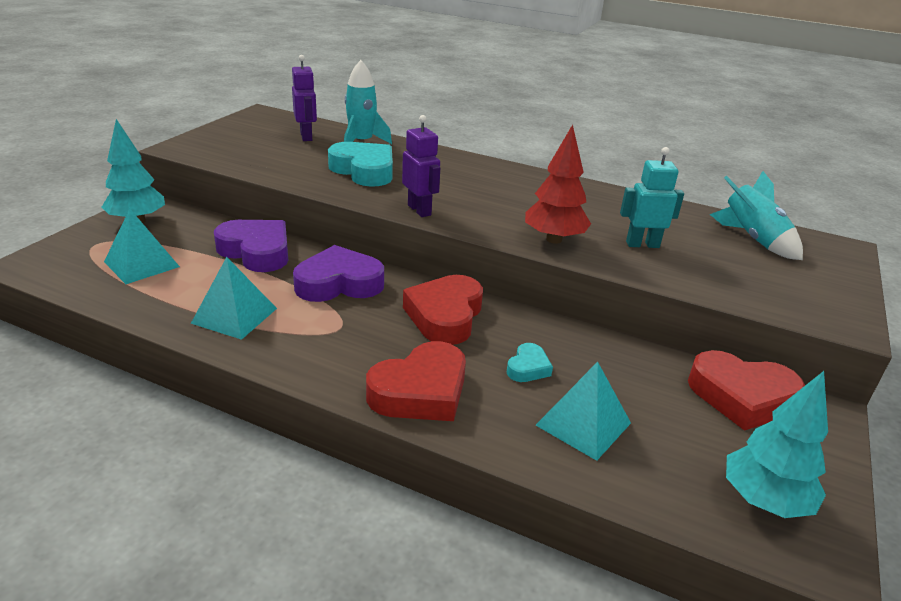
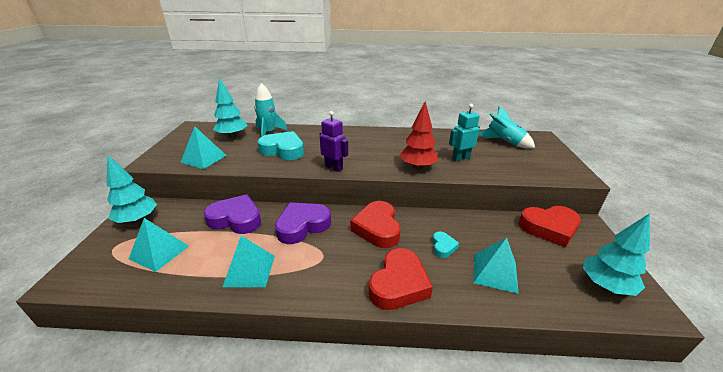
camera: 20 degrees left, 0 degrees up
purple robot [292,55,317,141] -> turquoise tree [213,77,248,138]
none -> turquoise pyramid [180,126,227,169]

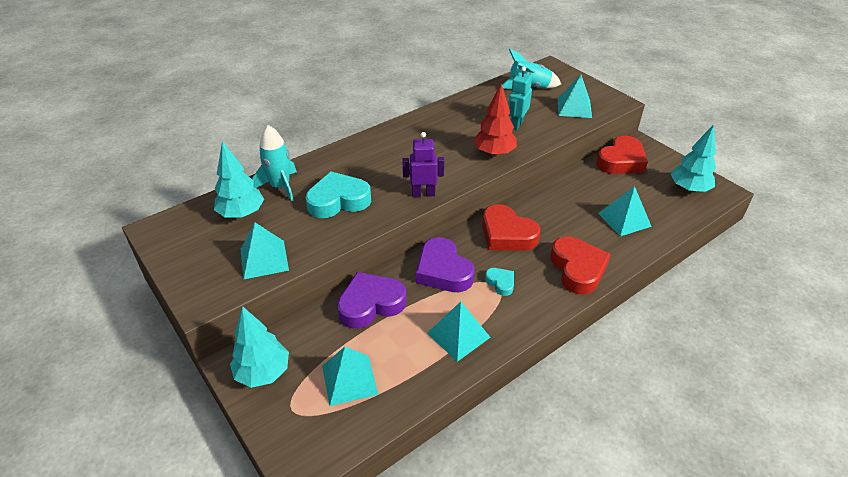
camera: 40 degrees left, 10 degrees up
purple heart [275,202,331,244] -> purple heart turned 45 degrees counterclockwise [416,237,474,292]
turquoise heart [432,232,459,258] -> turquoise heart moved to [485,268,514,296]
none -> turquoise pyramid [558,75,592,118]

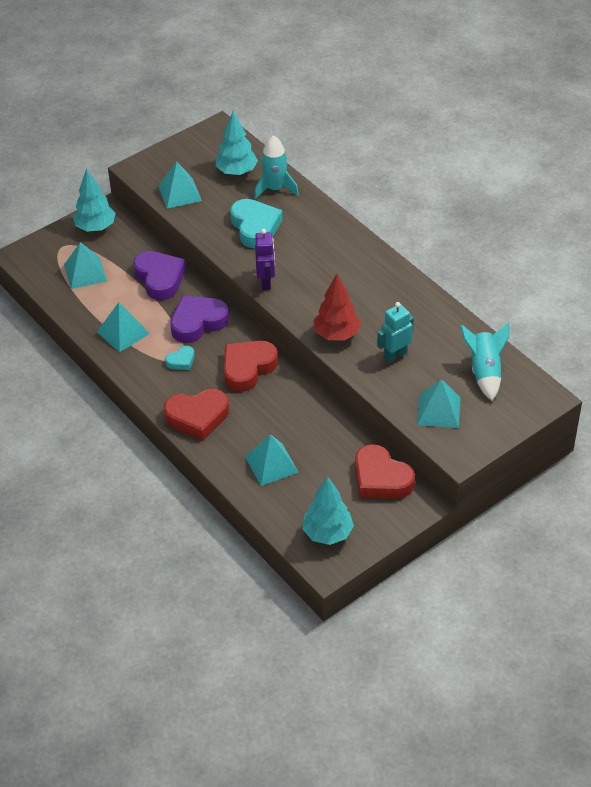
camera: 90 degrees right, 5 degrees up
turquoise robot [508,66,532,131] -> turquoise robot turned 60 degrees counterclockwise [377,302,414,363]

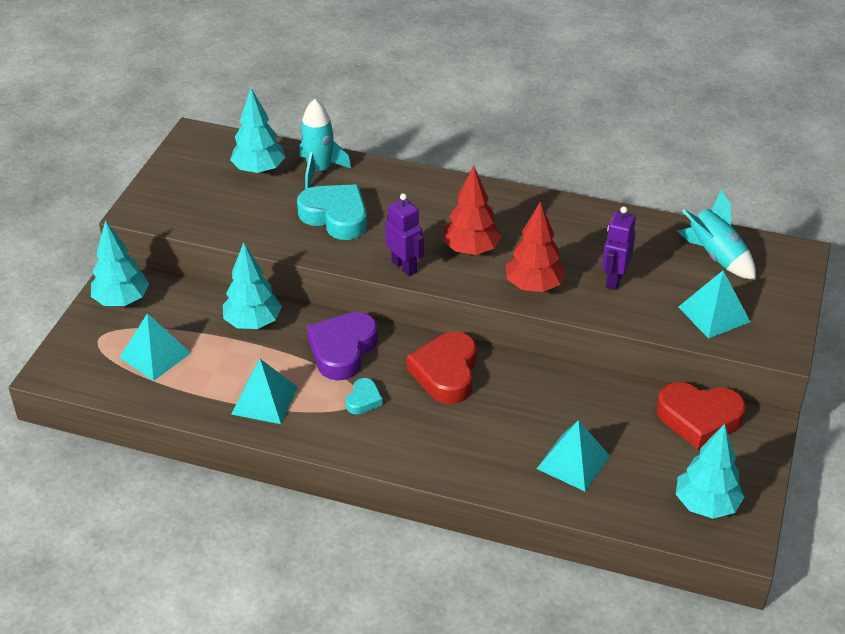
camera: 35 degrees left, 5 degrees down
purple heart [133,251,186,300] -> turquoise tree [223,242,282,329]
turquoise pyramid [158,162,202,209] -> none
red heart [164,389,229,441] -> none
turquoise robot [377,302,414,363] -> purple robot [602,206,636,290]
none -> red tree [443,166,502,255]

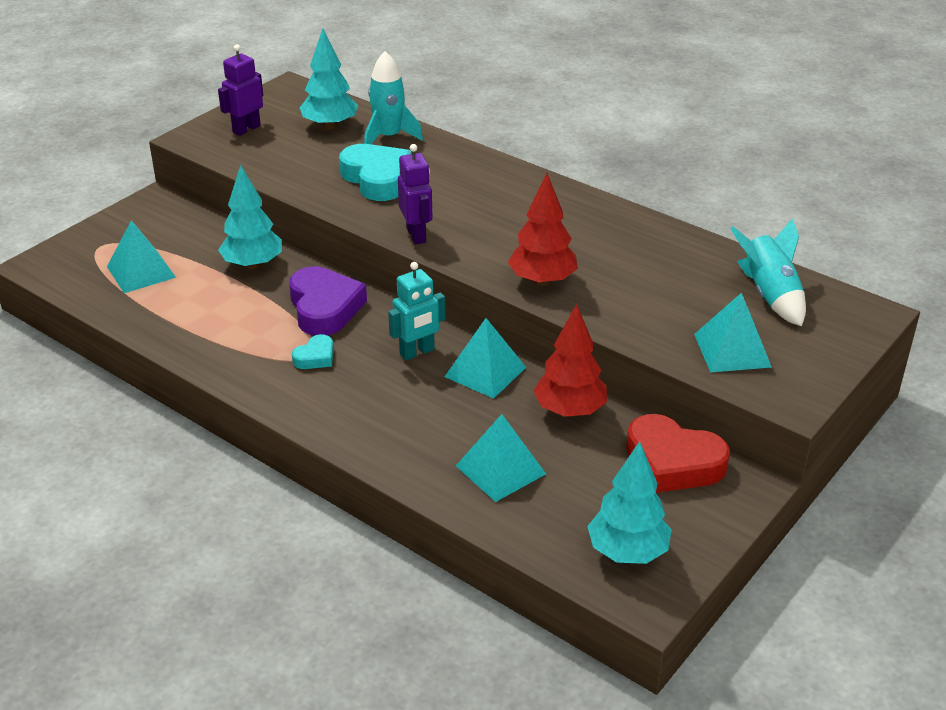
camera: 20 degrees right, 5 degrees down
turquoise tree [91,220,149,306] -> none
turquoise pyramid [231,359,298,424] -> turquoise pyramid moved to [444,318,526,399]
purple heart [307,312,378,381] -> purple heart turned 120 degrees clockwise [289,266,367,336]
red heart [407,332,477,404] -> turquoise robot [388,262,445,360]
red tree [443,166,502,255] -> red tree moved to [534,304,607,417]
purple robot [602,206,636,290] -> purple robot moved to [218,44,263,136]

